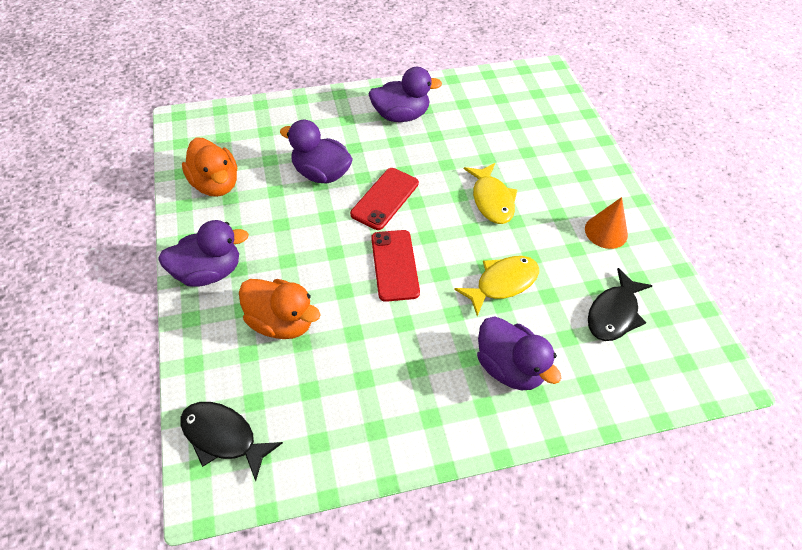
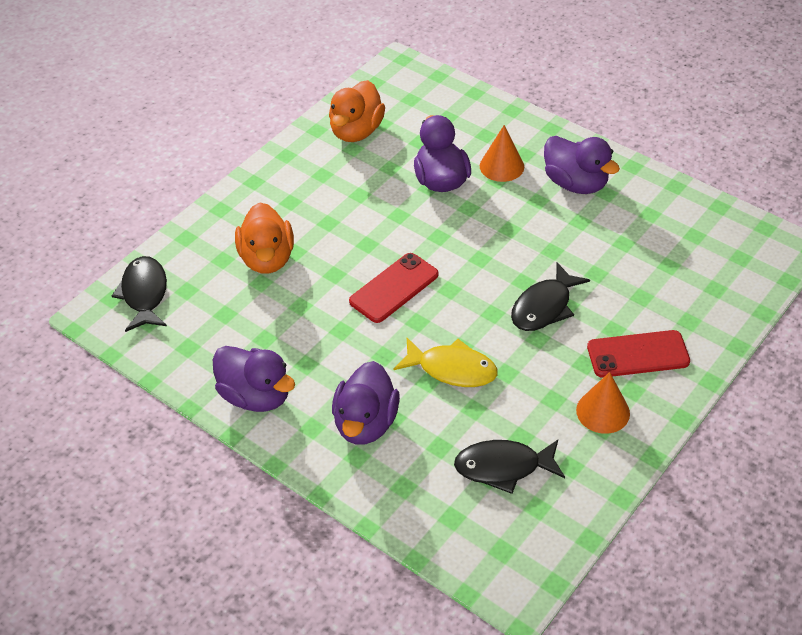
camera: 55 degrees right, 5 degrees down
purple duck [158,220,249,287] -> purple duck moved to [213,346,295,412]
red phone [350,168,419,230] -> red phone moved to [587,330,690,378]
yellow fish [464,163,517,224] -> black fish [511,262,590,331]
none -> orange cone [480,125,524,182]

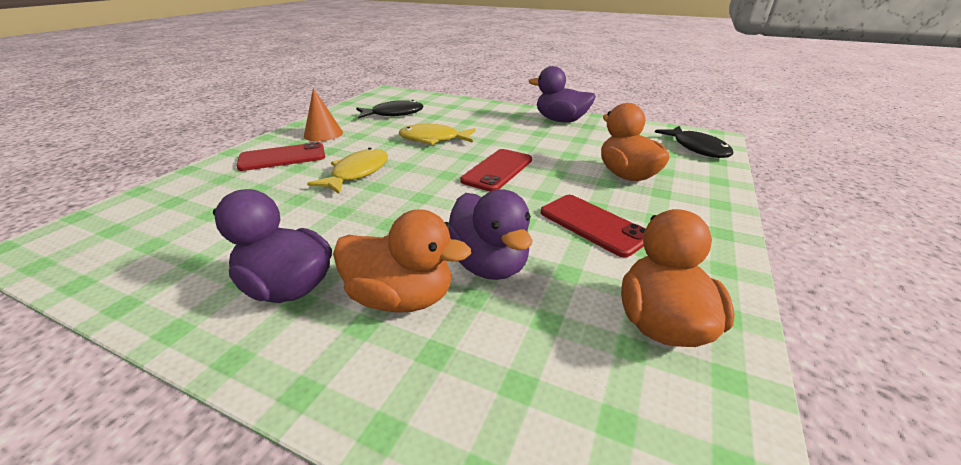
camera: 165 degrees right, 15 degrees down
purple duck [332,361,400,445] -> none
orange cone [480,125,524,182] -> orange duck [333,209,471,313]
black fish [511,262,590,331] -> yellow fish [307,148,388,194]
none -> red phone [541,195,646,257]

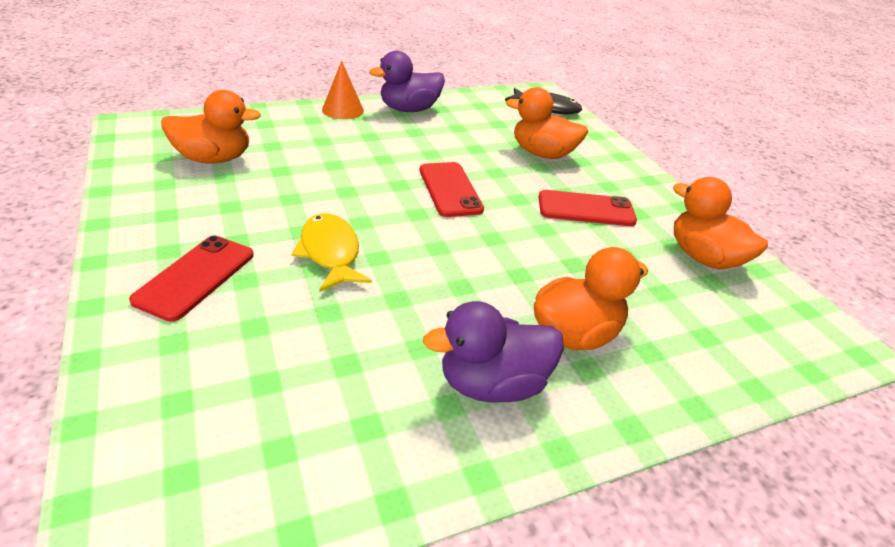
camera: 50 degrees left, 5 degrees up
orange cone [304,88,343,141] -> orange cone moved to [322,61,364,119]
black fish [356,100,423,119] -> orange duck [161,90,261,163]
yellow fish [399,124,476,145] -> none
purple duck [449,190,533,280] -> none

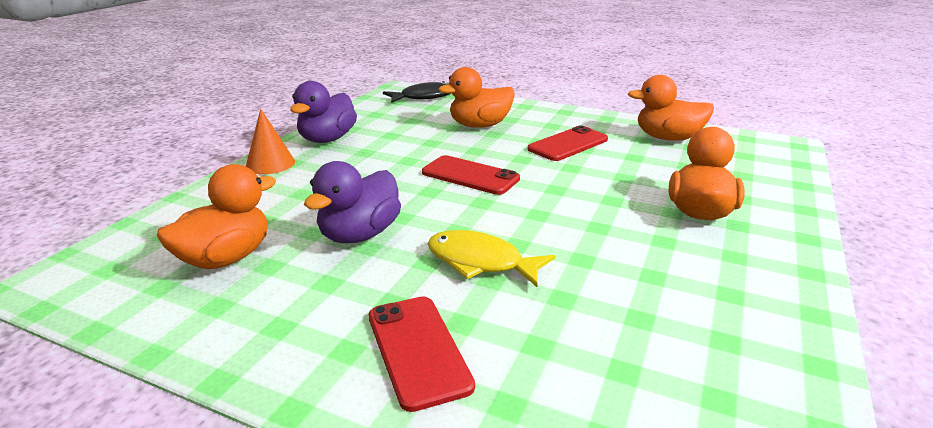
camera: 40 degrees left, 10 degrees down
purple duck [423,301,564,403] -> purple duck moved to [304,161,401,243]

